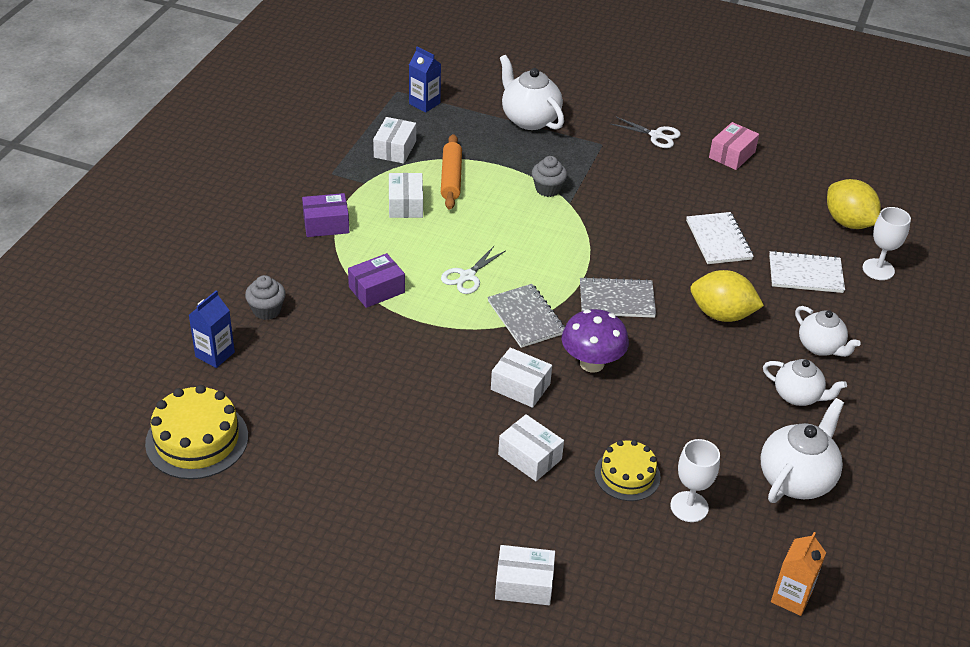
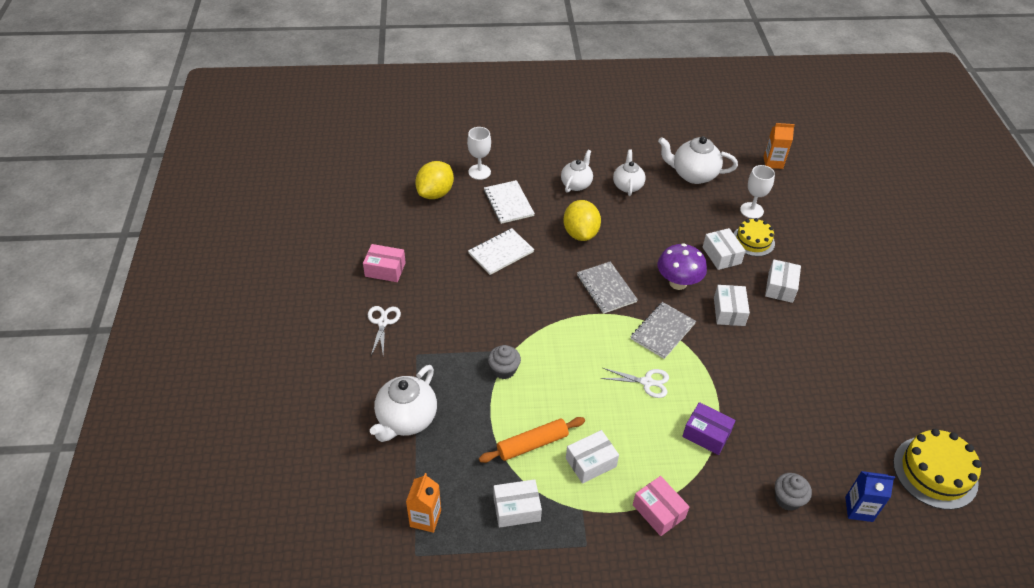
camera: 115 degrees left, 5 degrees up
purple box [302,193,349,237] -> pink box [633,476,689,536]
blue carton [409,47,441,113] -> orange carton [406,473,441,533]
white box [495,545,555,605] -> white box moved to [703,228,746,270]

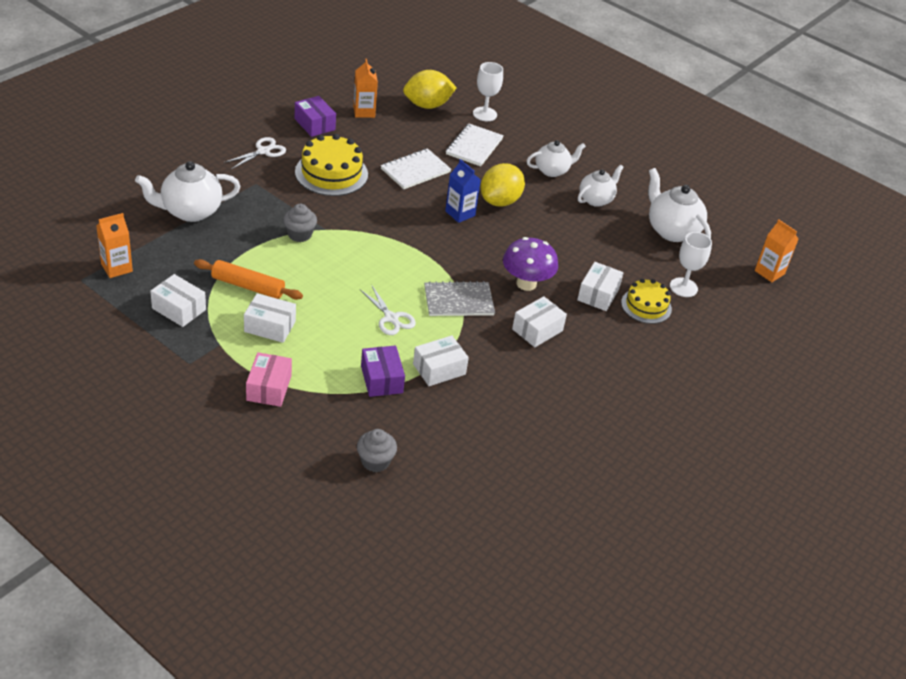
camera: 40 degrees right, 5 degrees down
pink box [363,244,406,282] -> purple box [295,96,336,137]
white notebook [468,228,534,275] -> white notebook turned 45 degrees counterclockwise [381,148,451,189]
grey notebook [577,262,638,314] -> none
white box [765,259,801,303] -> white box moved to [413,335,469,386]
blue carton [845,471,895,522] -> blue carton moved to [445,159,481,223]
yellow cake [893,429,982,510] -> yellow cake moved to [295,134,368,196]
none -> orange carton [353,59,378,118]

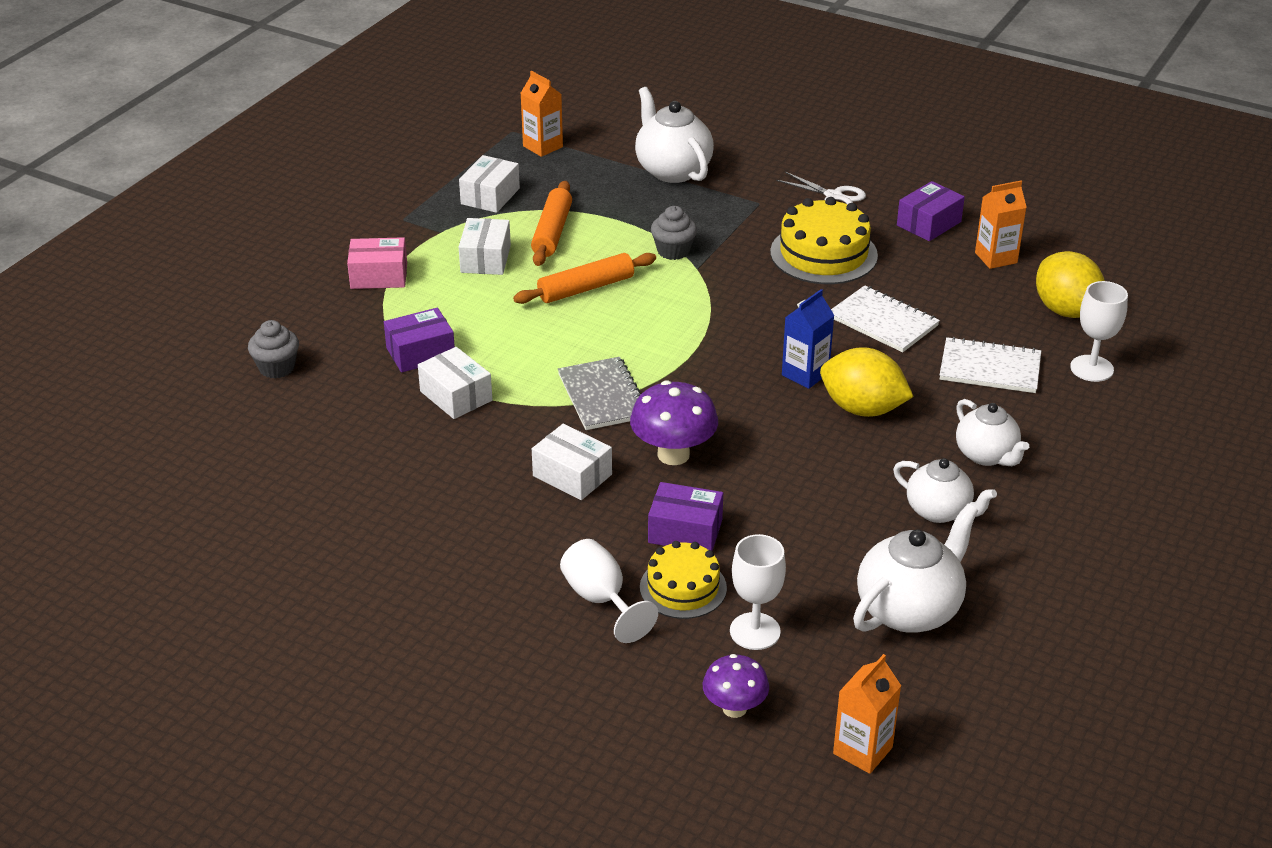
camera: 85 degrees right, 5 degrees down
white scissors [360,284,416,335] -> none
white box [577,262,624,311] -> purple box [648,482,723,551]
none -> orange rolling pin [513,253,656,304]
none -> white goblet [560,539,658,643]
none -> purple mushroom [703,654,769,718]

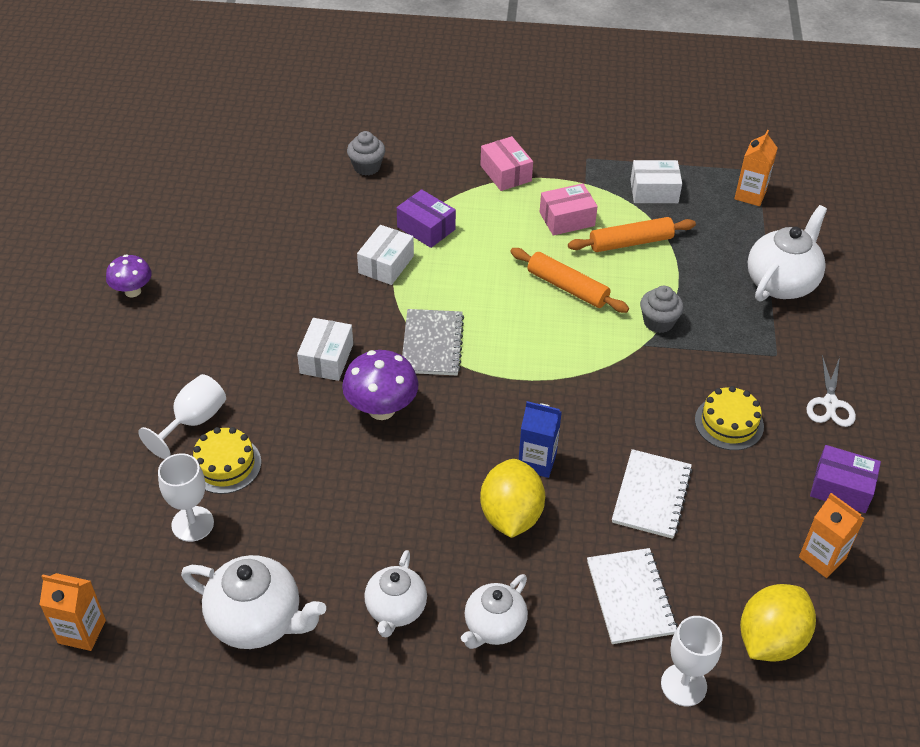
camera: 65 degrees right, 10 degrees up
white box [459,218,511,275] -> pink box [540,183,598,235]
grey notebook [558,357,641,430] -> grey notebook turned 45 degrees counterclockwise [402,309,464,375]
purple box [648,482,723,551] -> none
purple mushroom [703,654,769,718] -> purple mushroom moved to [106,255,152,297]
yellow cake [770,197,878,284] -> yellow cake [695,386,764,450], size x0.64

